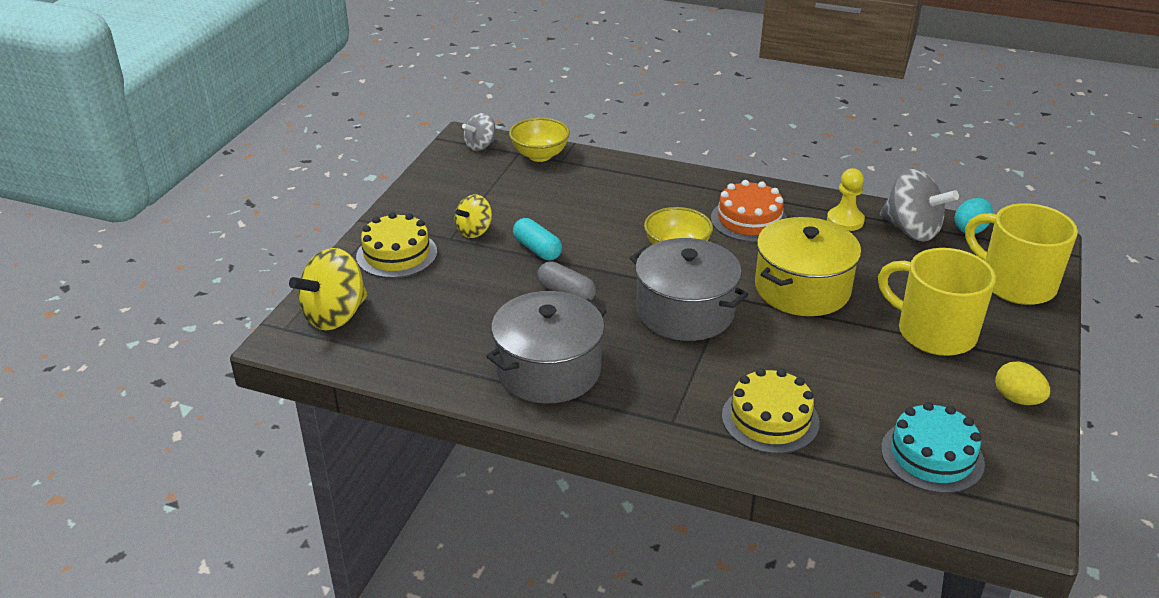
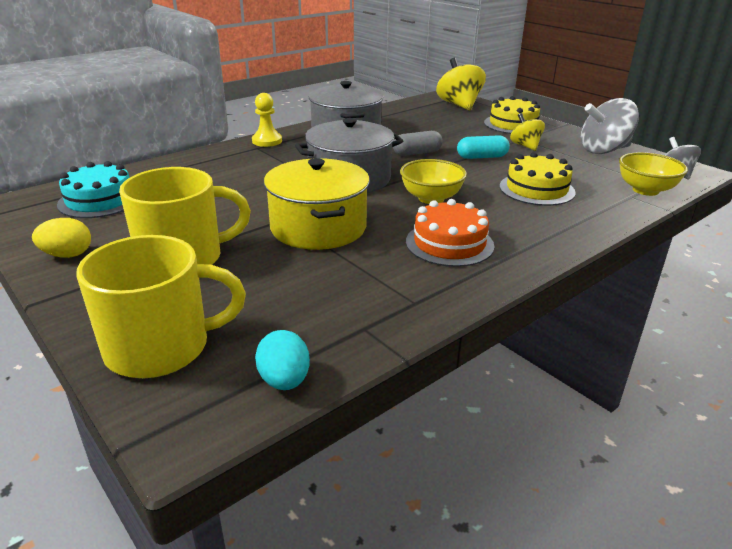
camera: 120 degrees right, 5 degrees down
yellow cake [722,368,820,454] -> yellow cake moved to [499,152,576,206]
yellow pawn [827,168,865,231] -> yellow pawn moved to [252,93,282,147]
grey spinning top [880,168,959,242] -> grey spinning top moved to [581,98,639,154]

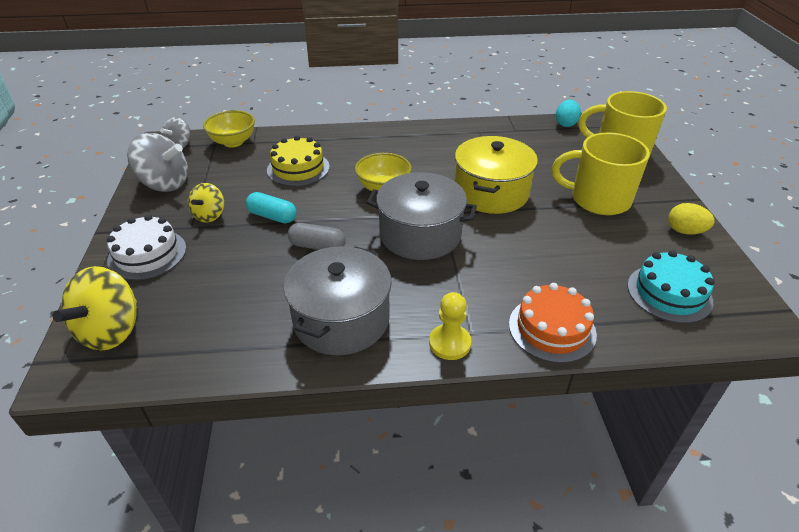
camera: 145 degrees left, 10 degrees up
orange cake [406,199,494,267] -> orange cake moved to [509,283,597,363]
yellow cake [484,96,540,134] -> white cake [107,214,186,280]

